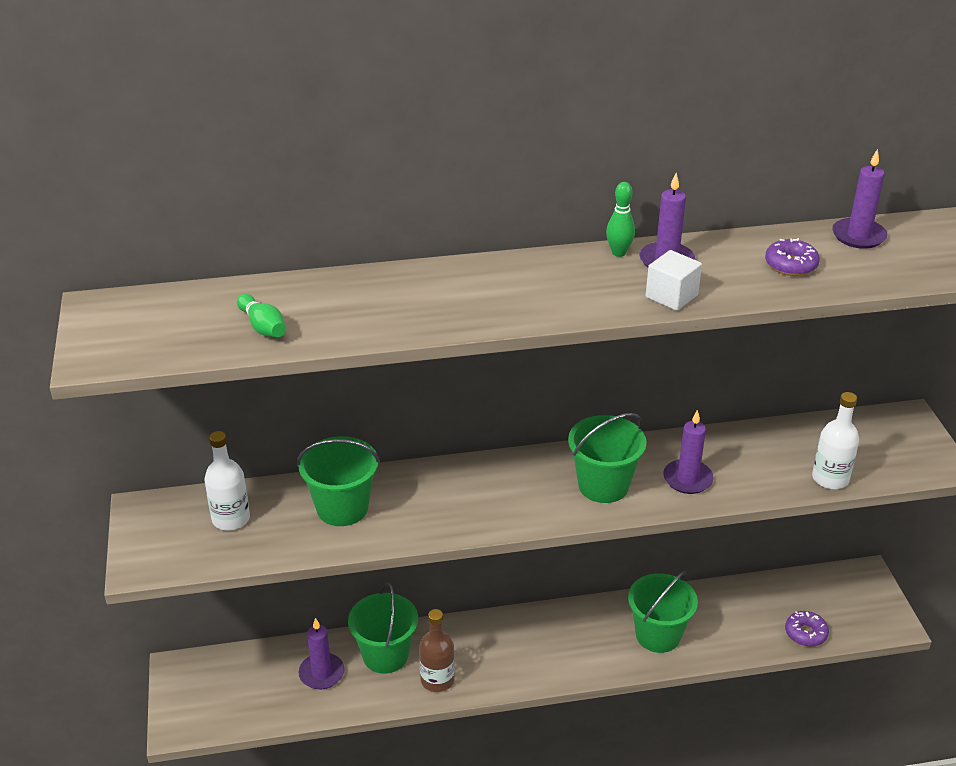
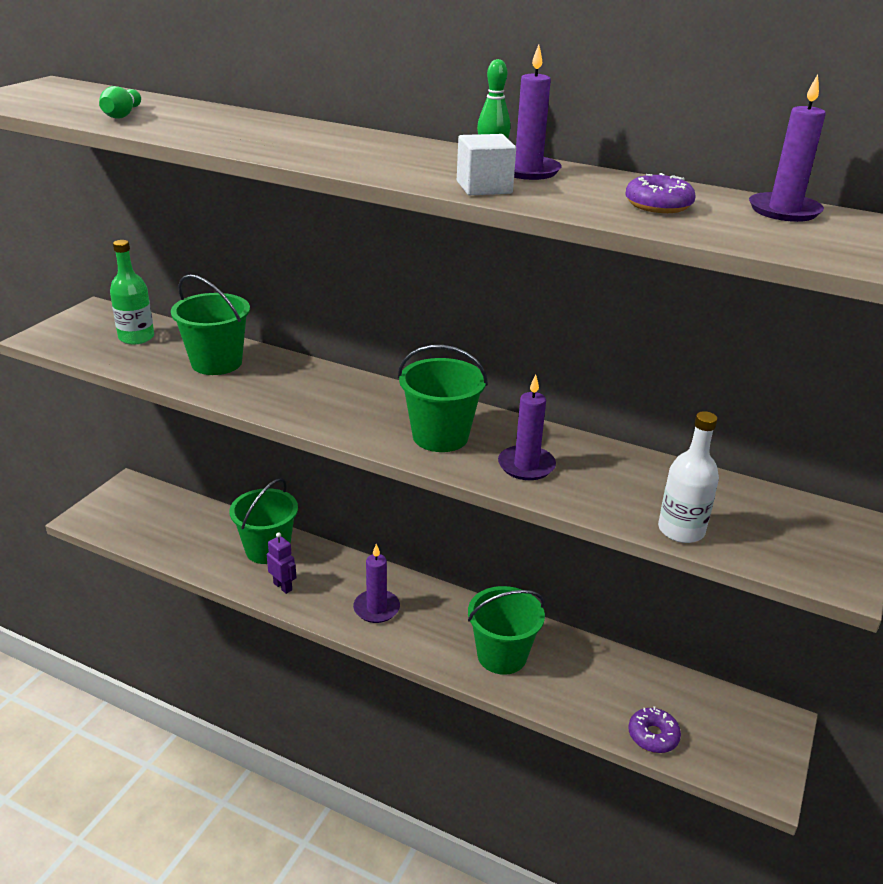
camera: 35 degrees right, 5 degrees down
white bottle [204,431,250,530] -> green bottle [110,240,154,344]
purple candle [298,618,345,689] -> purple candle moved to [353,544,400,623]
brown bottle [419,609,455,692] -> purple robot [267,532,297,594]

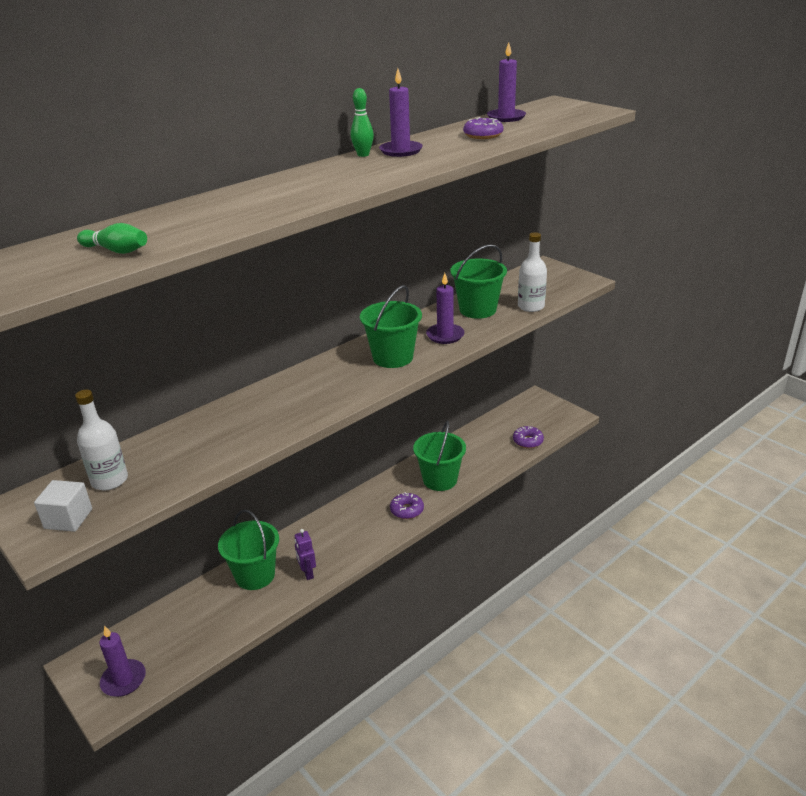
camera: 65 degrees left, 0 degrees up
green bottle [110,240,154,344] -> white bottle [75,390,128,490]
green bucket [171,274,250,375] -> green bucket moved to [450,244,507,319]
purple robot [267,532,297,594] -> purple robot turned 90 degrees counterclockwise [295,529,316,580]
purple candle [353,544,400,623] -> purple candle moved to [99,626,146,697]
white cube [457,134,516,195] -> white cube moved to [34,480,92,532]
none -> purple donut [390,492,424,519]

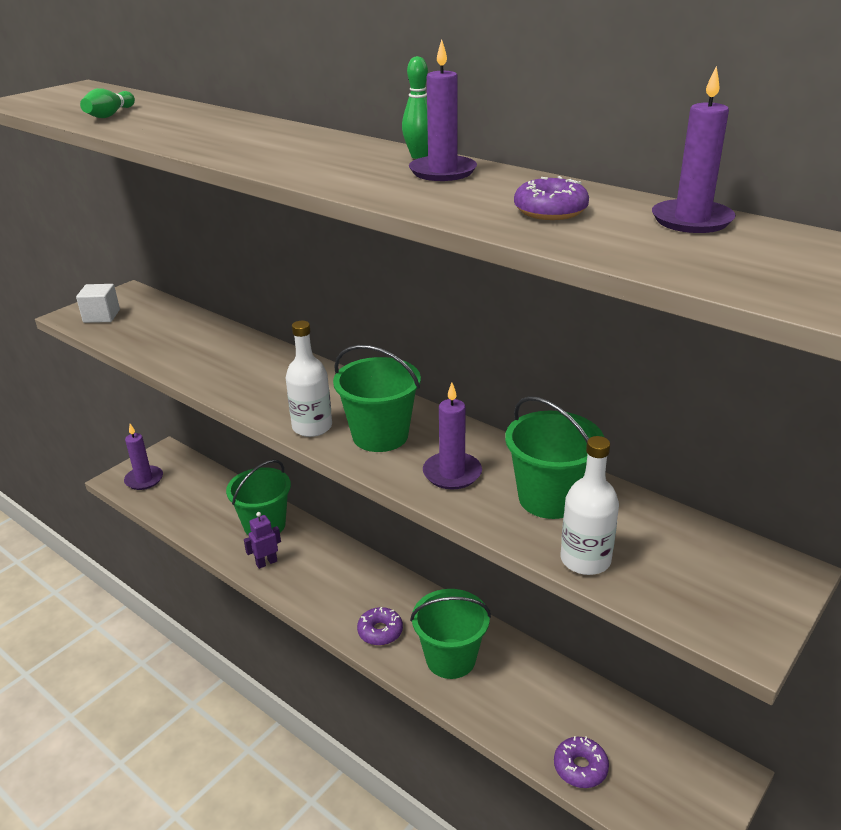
camera: 80 degrees right, 0 degrees up
white bottle [75,390,128,490] -> white bottle moved to [286,321,332,437]

